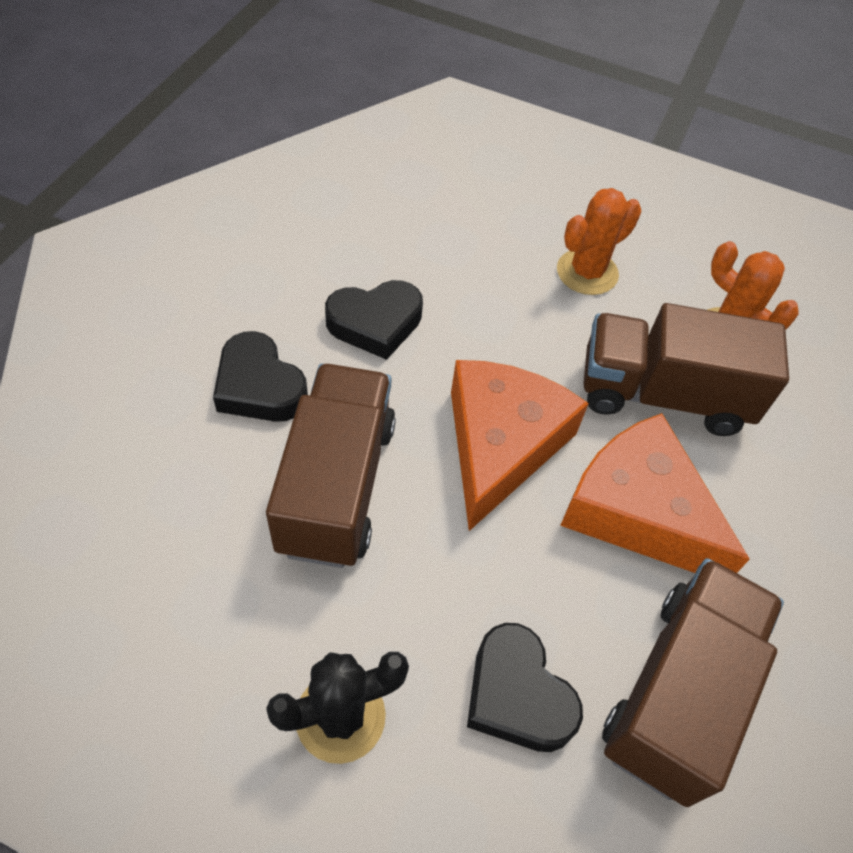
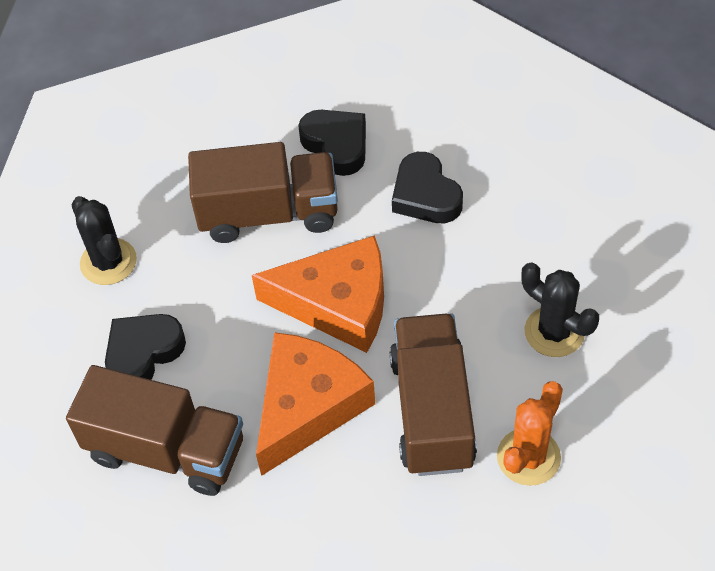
camera: 85 degrees right, 0 degrees up
black heart [213,331,308,422] -> black heart turned 105 degrees clockwise [298,110,366,176]
orange cactus [557,188,641,295] -> black cactus [521,262,599,357]

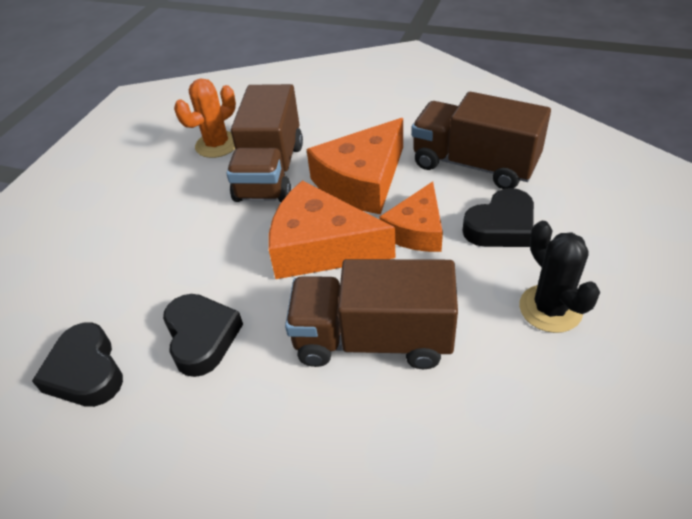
camera: 170 degrees left, 10 degrees down
black heart [298,110,366,176] -> black heart moved to [32,322,123,407]
black cactus [521,262,599,357] -> none
none -> orange cheese [379,181,443,252]

